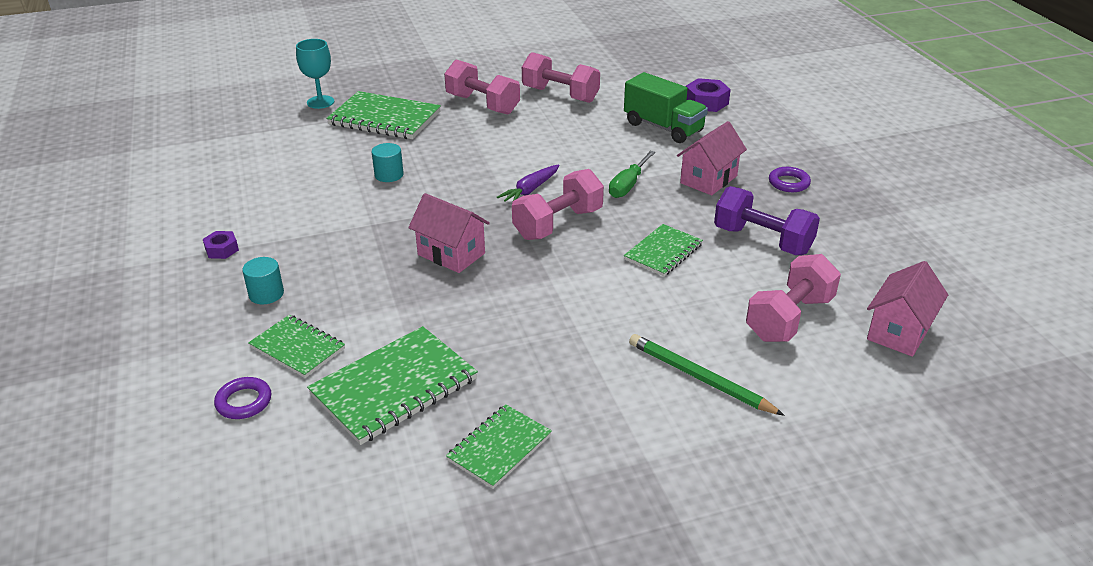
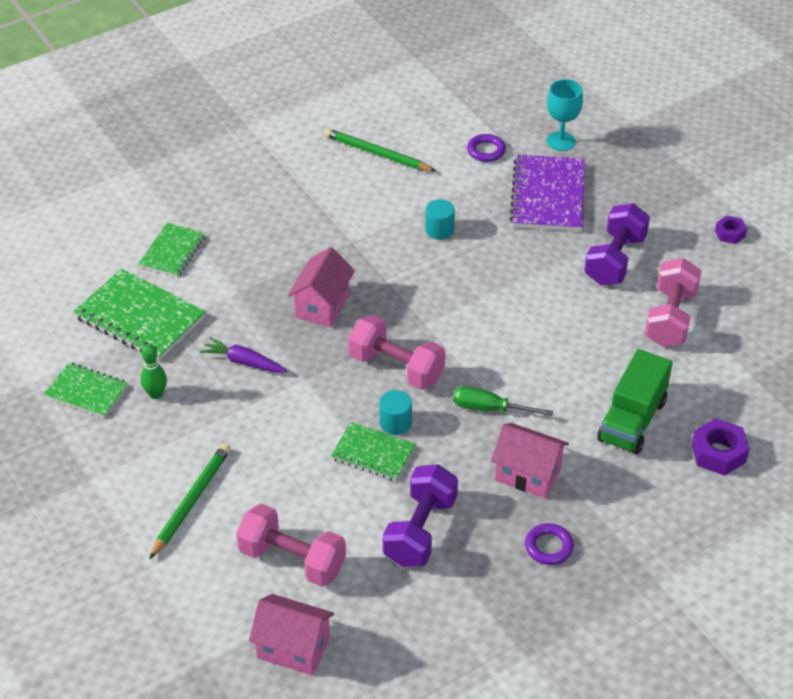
camera: 75 degrees right, 10 degrees up
purple nut [203,231,239,259] -> purple nut moved to [715,215,747,244]
purple ring [214,377,272,419] -> purple ring moved to [467,134,506,162]
turquoise cylinder [242,257,284,304] -> turquoise cylinder moved to [379,390,412,435]
green notebook [326,91,441,139] -> purple notebook [510,154,585,231]
pink dumbbell [444,59,520,114] -> purple dumbbell [584,203,650,285]
purple carrot [496,164,560,202] -> purple carrot moved to [200,337,287,373]
none -> green bowling pin [141,344,167,399]
none -> green pencil [324,128,437,172]

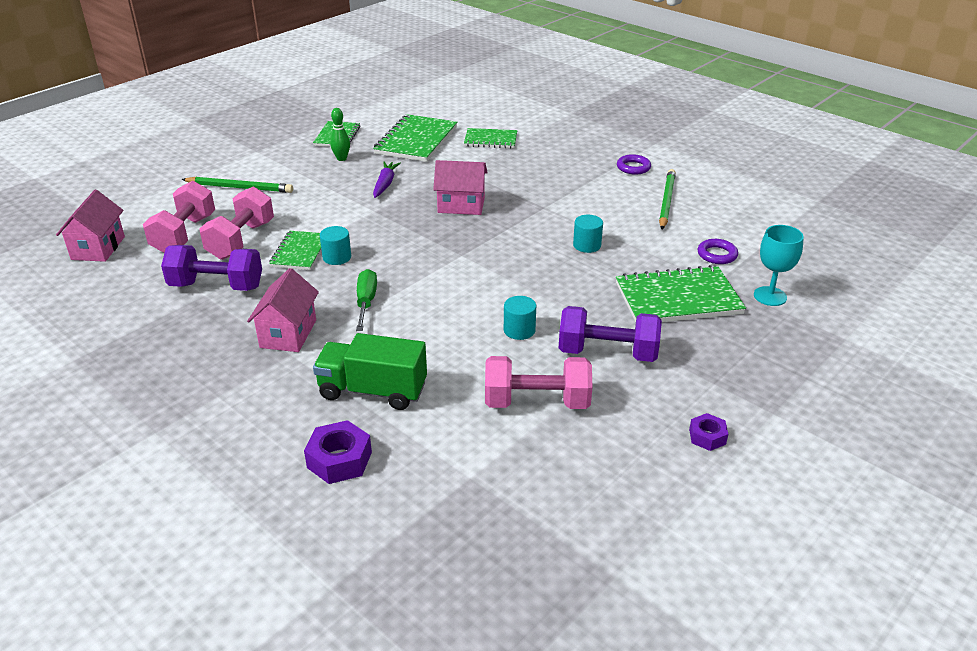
camera: 75 degrees right, 10 degrees down
pink dumbbell [348,315,446,390] -> pink dumbbell moved to [199,186,274,260]
purple notebook [510,154,585,231] -> green notebook [616,265,746,322]
purple ring [525,523,574,565] -> purple ring moved to [617,154,651,175]
none -> turquoise cylinder [504,296,536,340]

